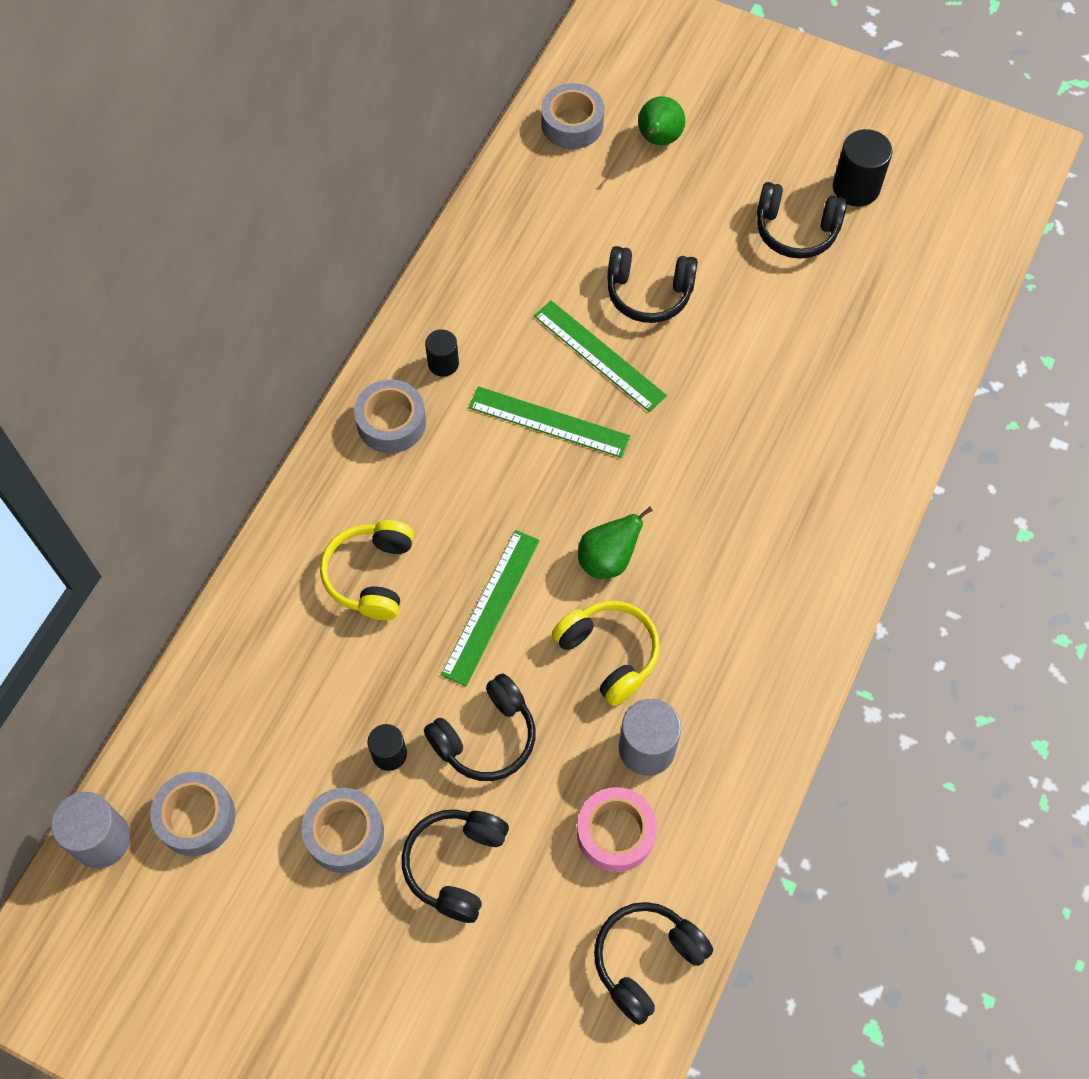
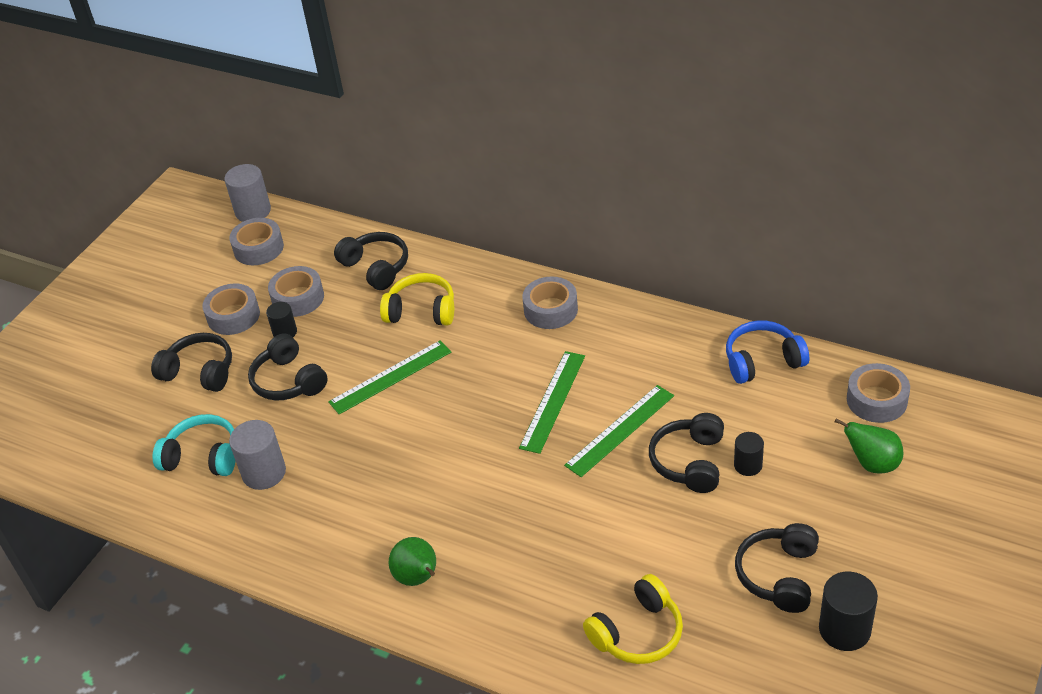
camera: 95 degrees right, 20 degrees down
black cylinder [425,329,459,377] -> black cylinder moved to [734,432,764,476]
green ruler [441,530,540,686] -> green ruler turned 60 degrees counterclockwise [328,341,451,414]
yellow headphones [552,601,660,706] -> yellow headphones moved to [583,574,683,664]
pink tape [577,787,657,872] -> turquoise headphones [153,414,235,476]
green pear [578,507,653,579] -> green pear moved to [389,537,436,586]
black headphones [594,902,713,1025] -> black headphones moved to [334,232,408,290]
none -> grey tape [268,266,324,317]
none -> blue headphones [726,321,809,384]

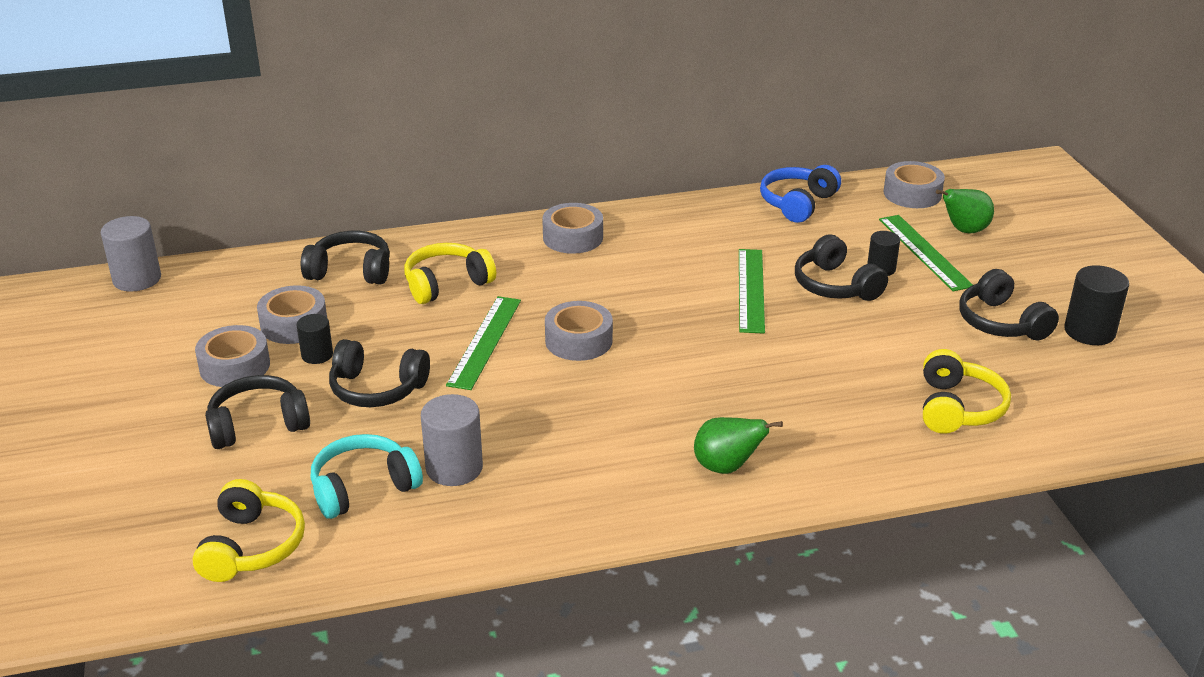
camera: 45 degrees left, 10 degrees down
grey tape [229,218,284,265] -> grey tape moved to [545,301,613,361]
green ruler [519,351,585,454] -> green ruler moved to [879,215,973,291]
none -> yellow headphones [193,479,305,582]

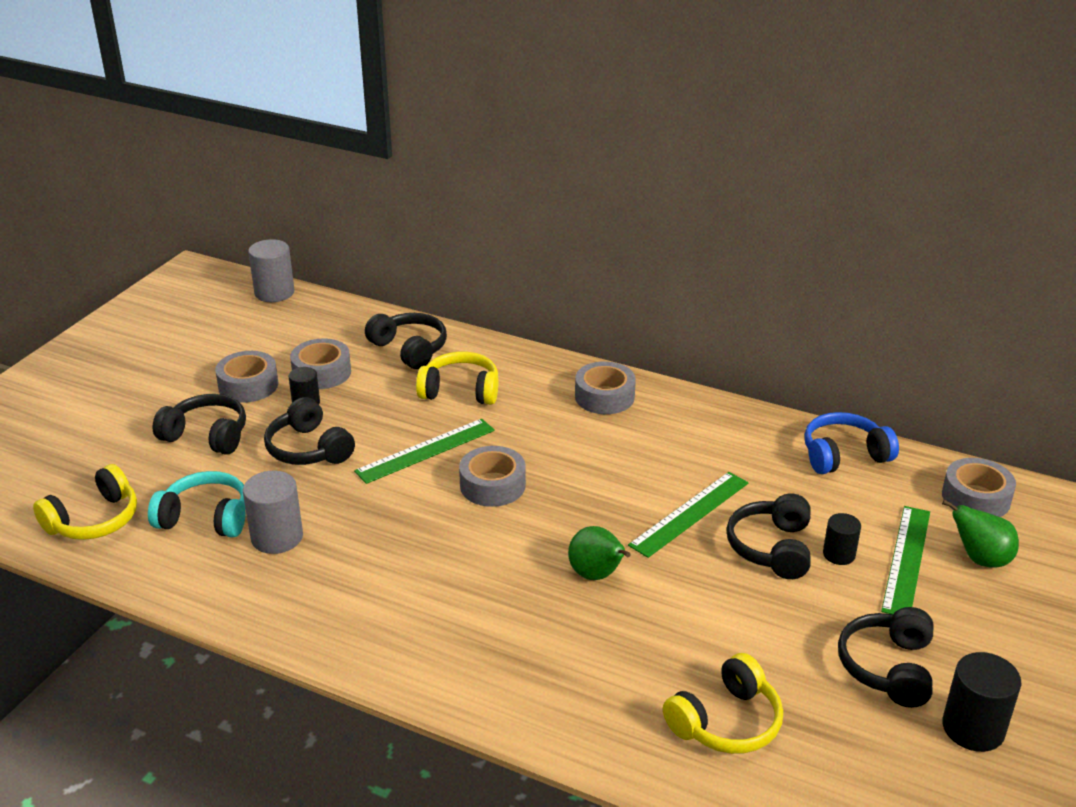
camera: 40 degrees right, 0 degrees up
green pear [694,417,783,474] -> green pear moved to [568,526,631,580]

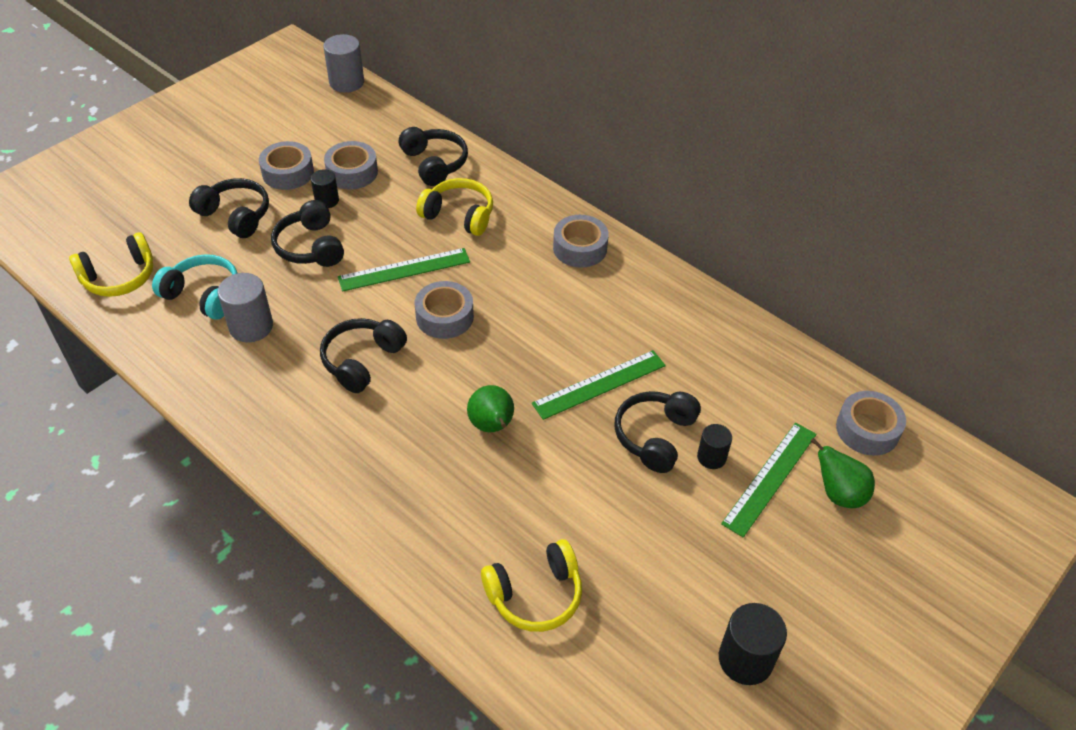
camera: 15 degrees right, 15 degrees up
blue headphones [804,412,899,474] -> none
black headphones [838,607,934,708] -> black headphones moved to [320,318,407,393]

